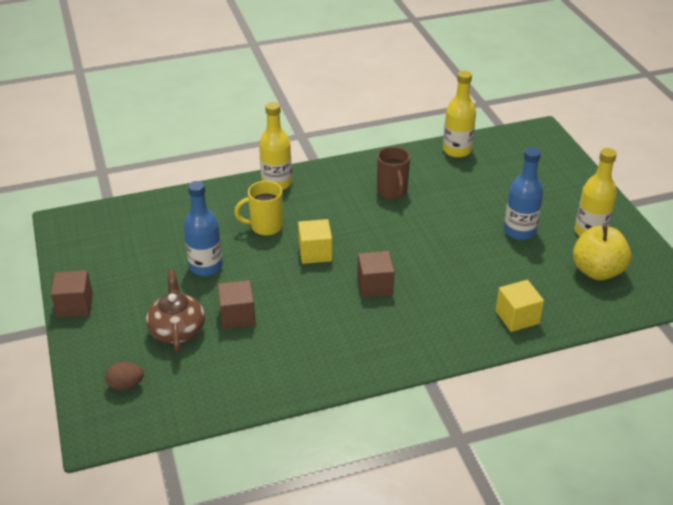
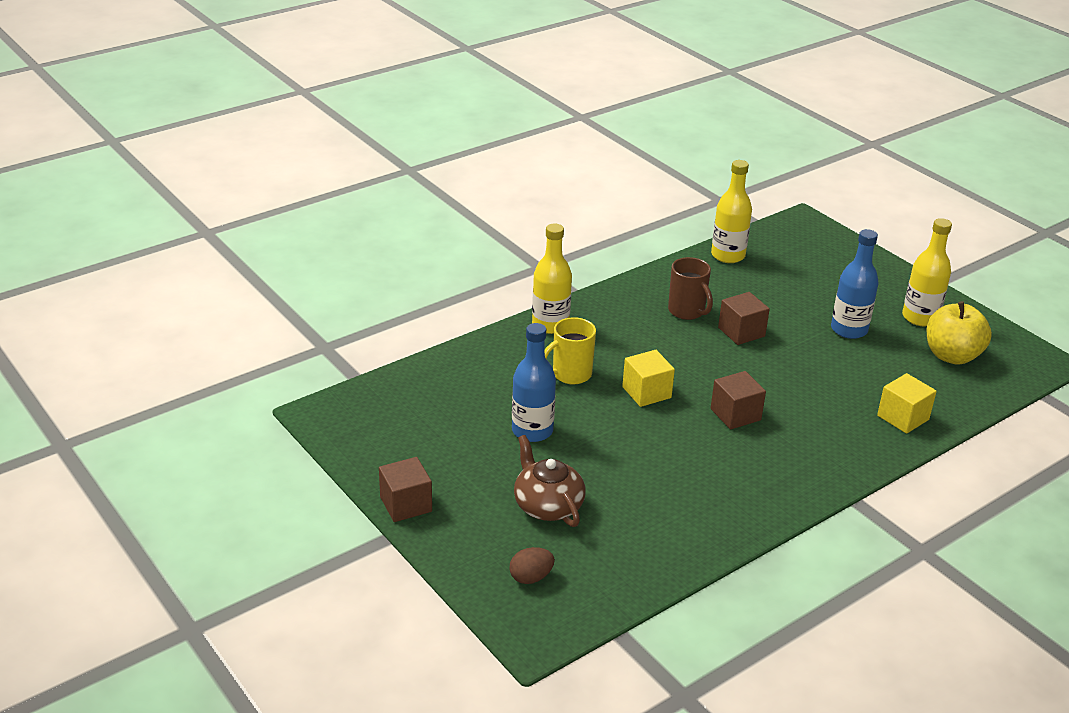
camera: 20 degrees left, 5 degrees down
brown cube [218,280,256,329] -> brown cube moved to [718,292,770,345]

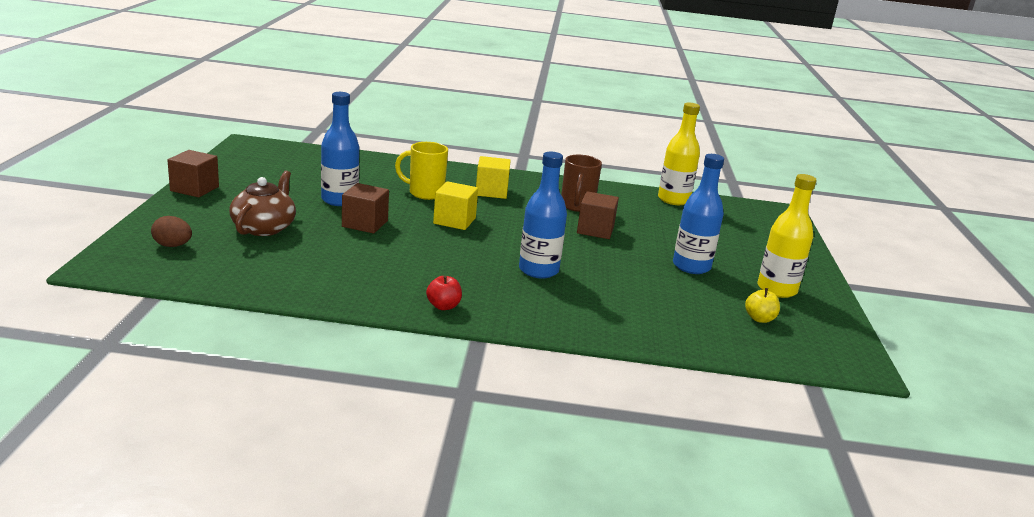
camera: 40 degrees right, 10 degrees down
yellow bottle [532,223,572,334] -> none
brown cube [711,371,766,430] -> brown cube moved to [342,183,389,233]
yellow cube [877,373,937,434] -> yellow cube moved to [476,156,511,199]
yellow apple [926,301,992,365] -> yellow apple [745,288,780,323], size x0.48
none -> red apple [426,275,462,310]
none -> blue bottle [519,152,567,278]

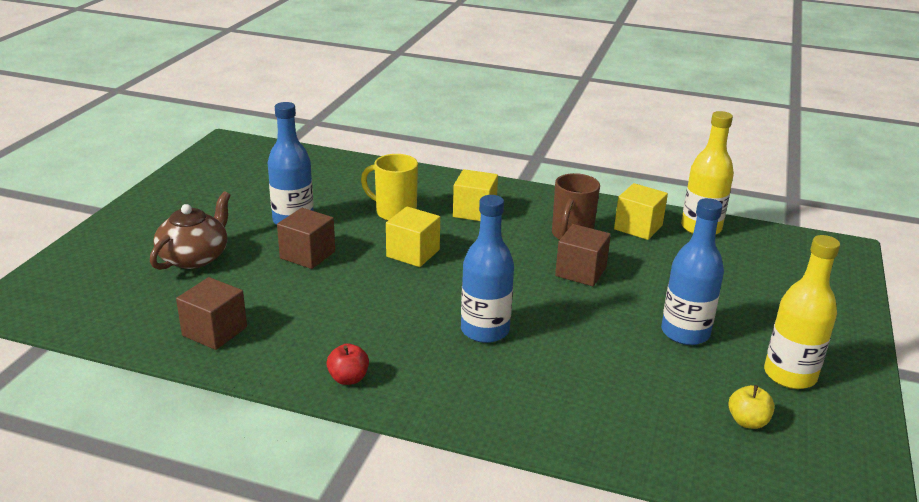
camera: 15 degrees right, 5 degrees up
brown egg [151,216,192,247] -> none
brown cube [168,150,219,197] -> brown cube moved to [176,277,247,350]
none -> yellow cube [614,183,668,240]

